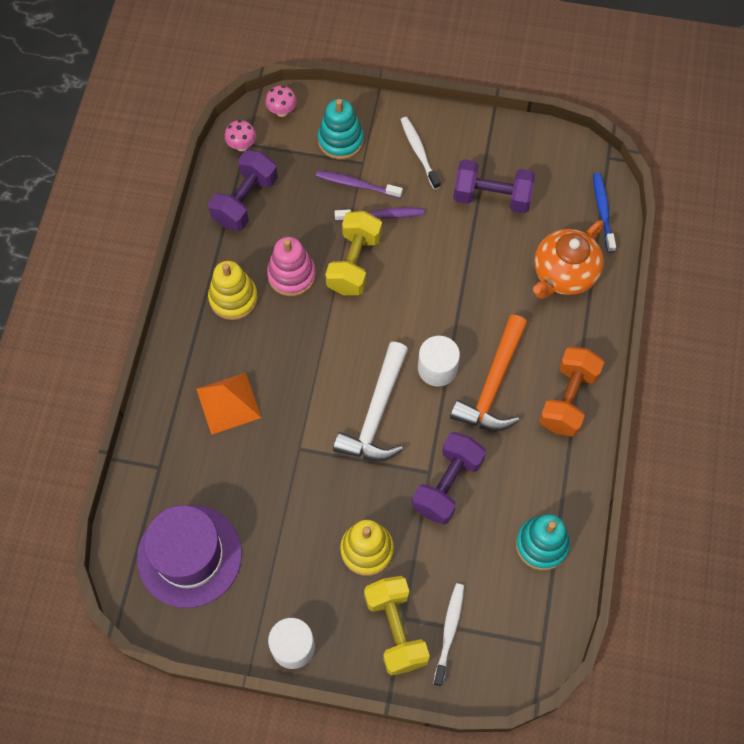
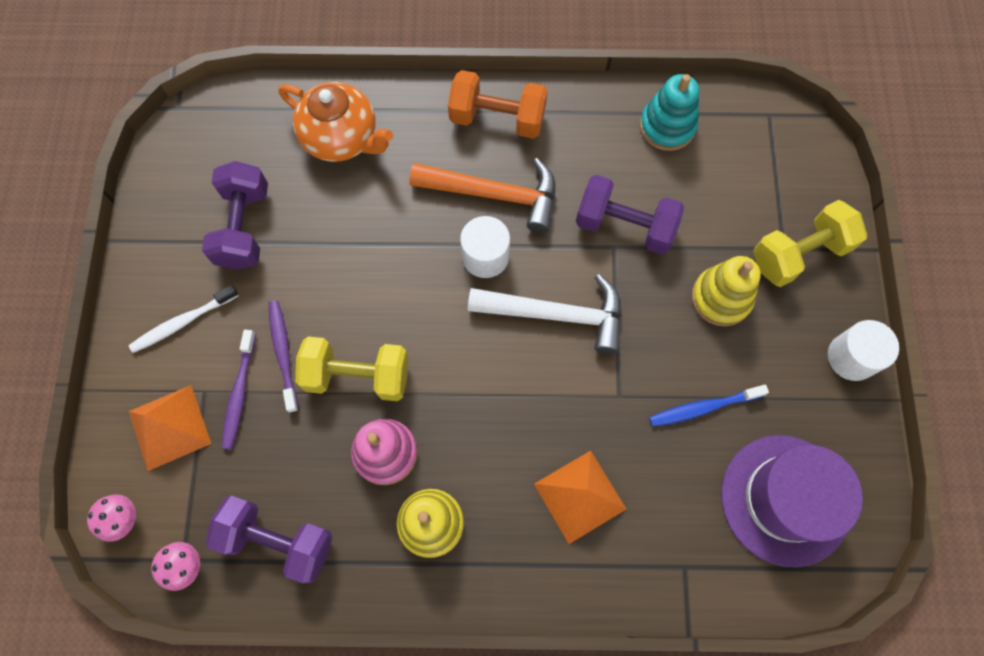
camera: 100 degrees left, 5 degrees up
turquoise stacking toy [318,99,364,160] -> orange pyramid [129,385,211,471]
white toothbrush [433,583,464,686] -> none
blue toothbrush [593,173,616,253] -> blue toothbrush moved to [649,385,769,427]

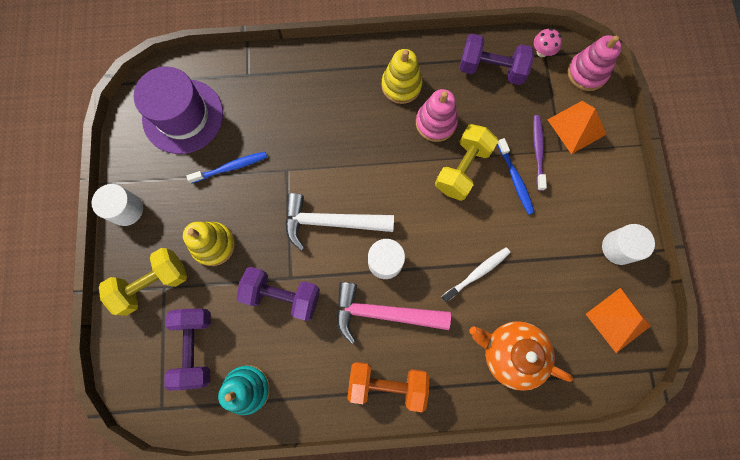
camera: 175 degrees right, 5 degrees up
pink mushroom [87,494,136,542] -> pink stacking toy [567,35,622,91]
white toothbrush [129,285,239,353] -> white toothbrush moved to [441,247,511,302]
purple dumbbell [202,161,268,270] -> purple dumbbell moved to [164,308,211,390]
purple toothbrush [269,300,299,413] -> blue toothbrush [497,138,535,215]
yellow dumbbell [295,336,408,401] -> yellow dumbbell turned 60 degrees counterclockwise [435,124,498,201]
orange hammer [409,158,556,233] -> pink hammer [336,282,451,344]
orange pyramid [534,451,626,544] -> orange pyramid moved to [586,288,651,353]
none -> white cylinder [602,224,655,265]

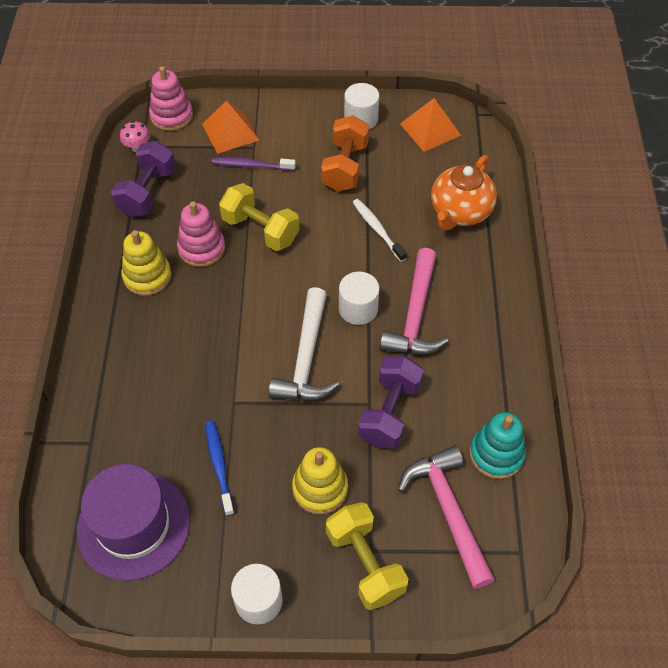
camera: 85 degrees left, 20 degrees down
purple dumbbell [164,308,211,390] -> pink hammer [398,446,495,589]
orange dumbbell [347,362,429,412] -> orange dumbbell moved to [321,115,369,191]
blue toothbrush [497,138,535,215] -> none

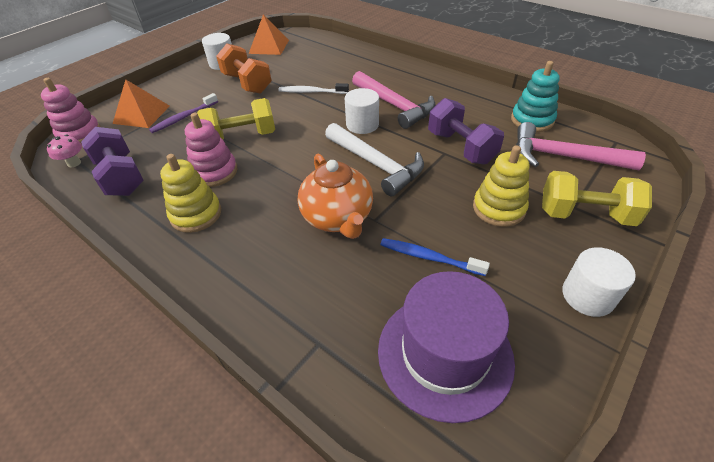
camera: 50 degrees left, 10 degrees down
orange teapot [431,155,497,231] -> orange teapot moved to [298,153,373,239]

